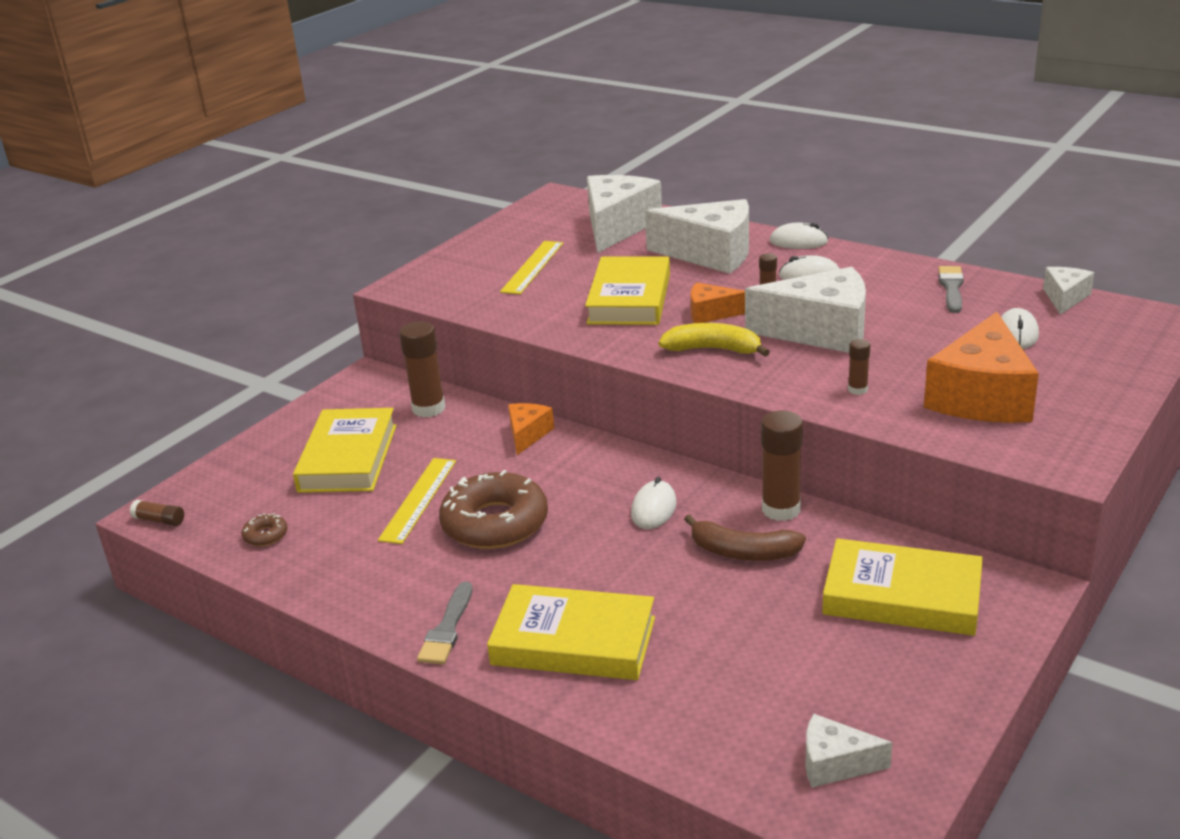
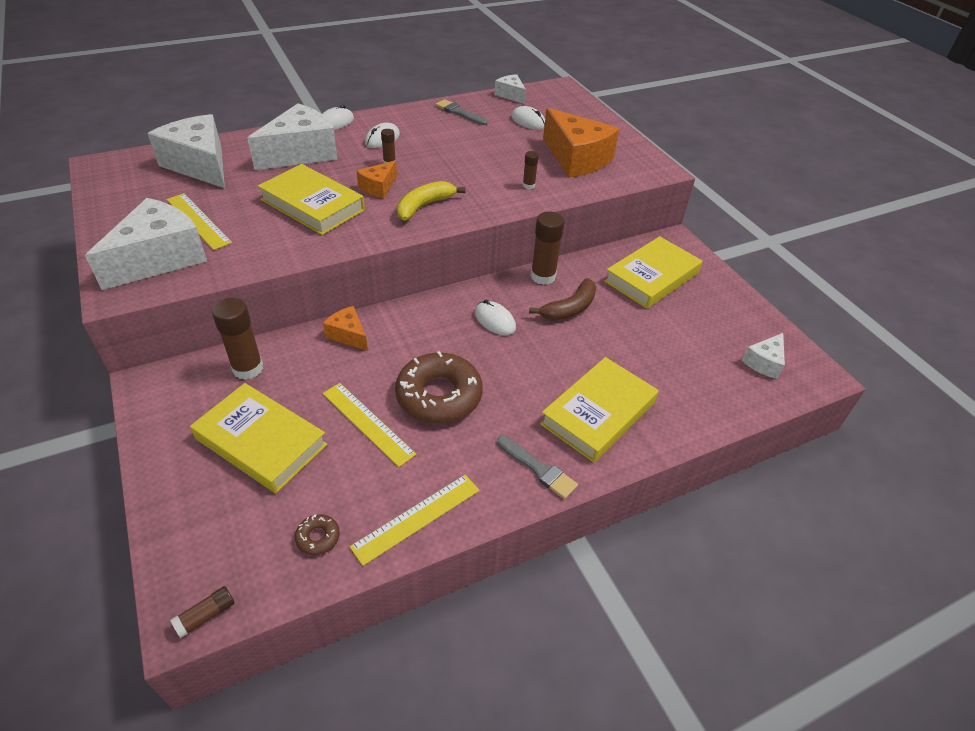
camera: 65 degrees left, 15 degrees up
white cheese [745,267,866,353] -> white cheese moved to [85,198,207,290]
none -> yellow ruler [350,475,479,566]

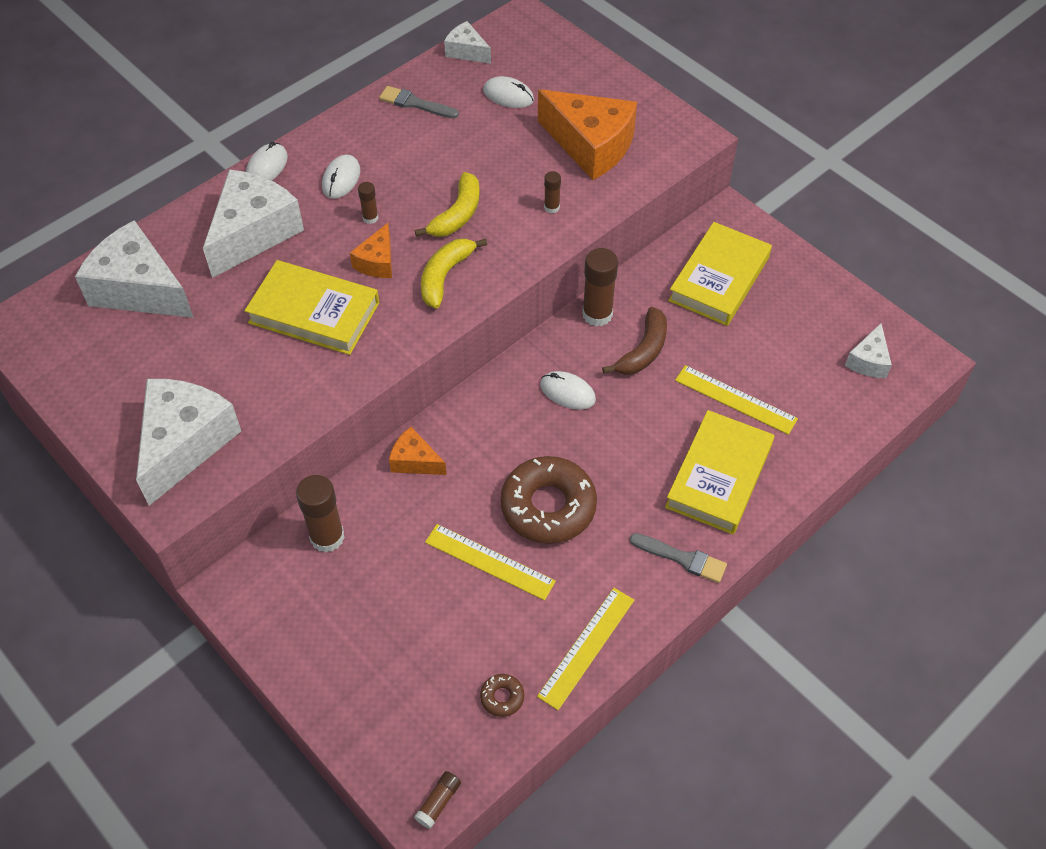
camera: 15 degrees left, 10 degrees up
yellow ruler [166,193,232,250] -> yellow ruler moved to [675,365,798,435]
yellow book [190,383,327,493] -> none
none -> yellow banana [415,172,480,237]

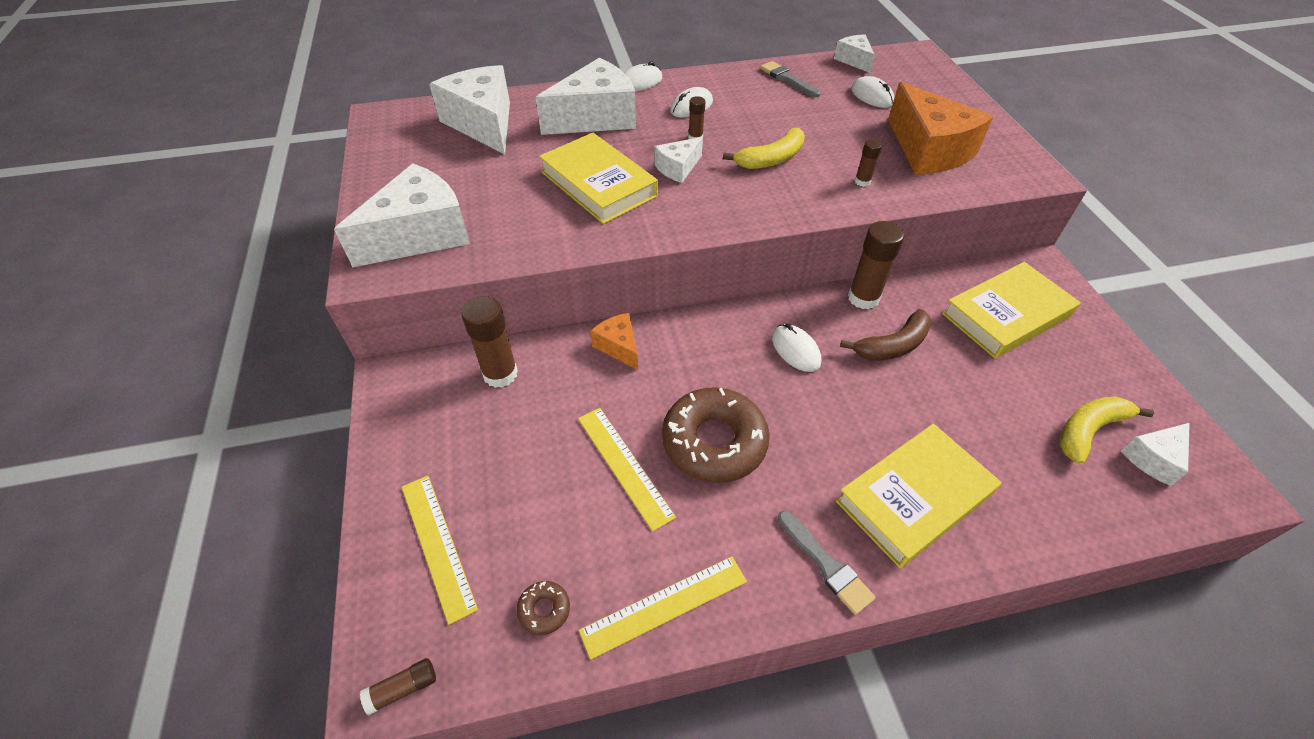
camera: 30 degrees right, 5 degrees down
orange cheese [350,223,392,278] -> white cheese [654,137,703,183]
yellow banana [421,238,487,309] -> yellow banana moved to [1060,396,1154,464]
yellow ruler [675,365,798,435] -> yellow ruler moved to [402,476,478,625]

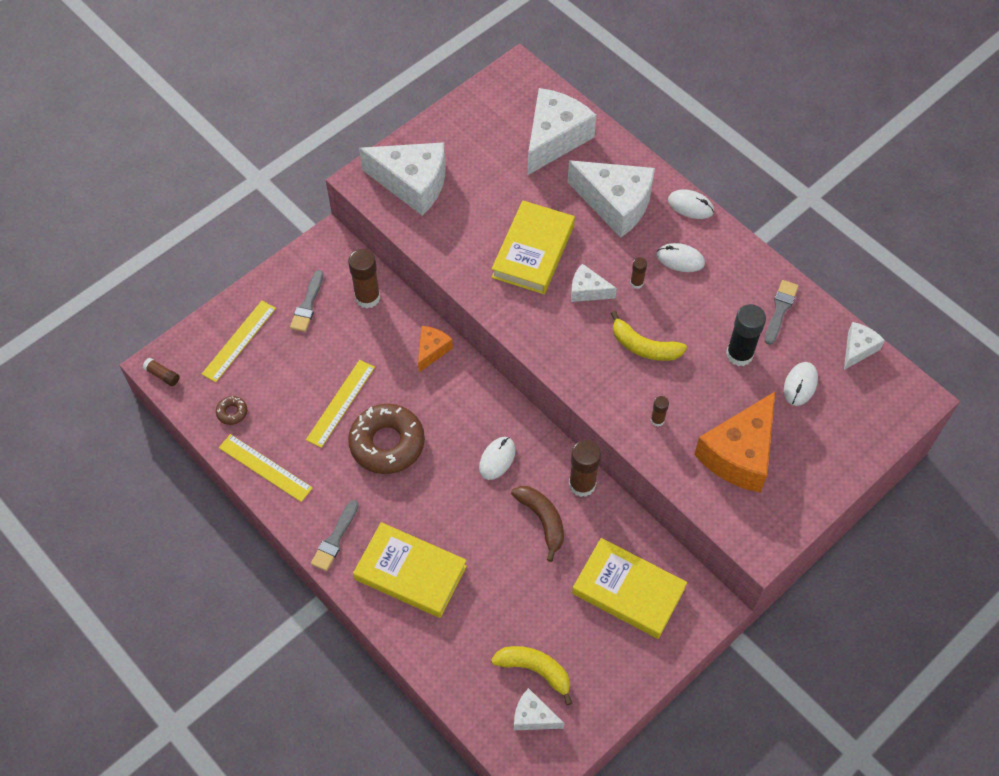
camera: 60 degrees right, 10 degrees up
brown banana [840,309,932,361] -> brown banana turned 150 degrees counterclockwise [511,486,564,562]
none -> grey brush [290,270,323,332]
none -> black glue stick [726,304,766,366]

